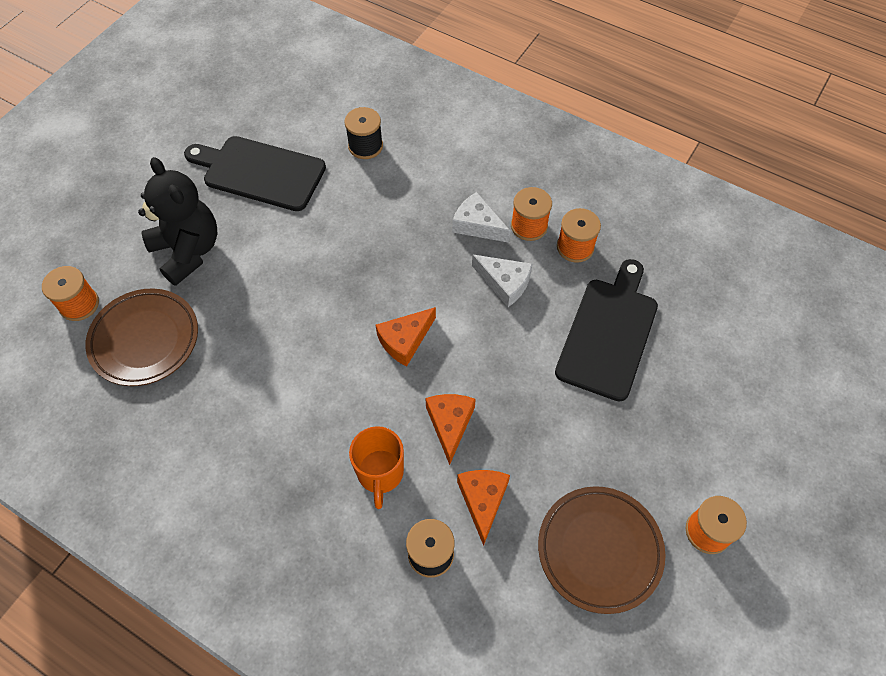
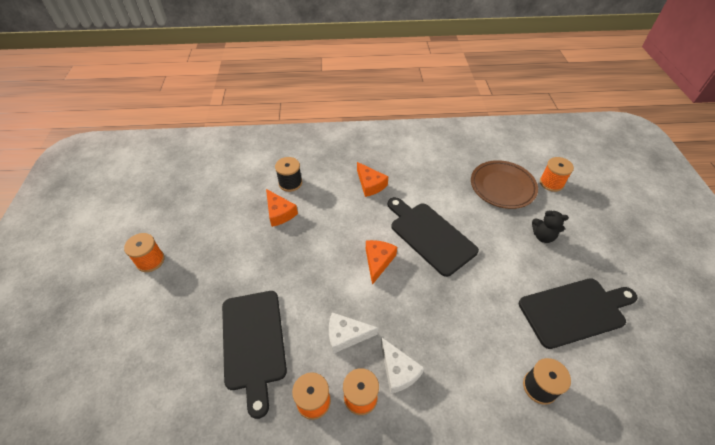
camera: 145 degrees right, 10 degrees down
black teddy bear [138,157,217,286] -> black teddy bear [532,210,569,243], size x0.53
orange mug [349,426,404,509] -> none
orange cheese [426,394,476,465] -> orange cheese moved to [357,162,388,197]
white cheese [452,192,511,243] -> white cheese turned 60 degrees clockwise [381,338,424,394]
brown plate [538,486,666,614] -> none
none -> black cutting board [388,197,479,277]

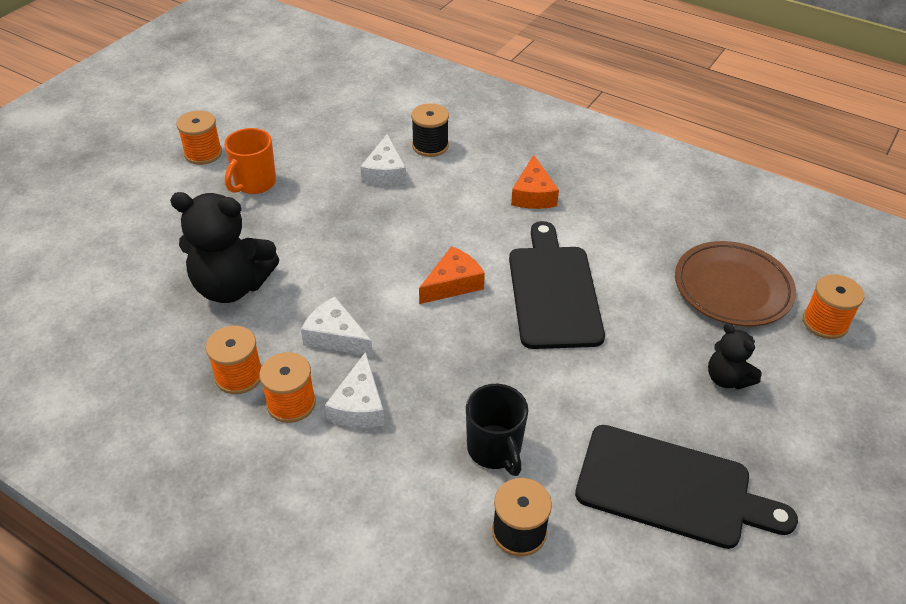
camera: 35 degrees right, 5 degrees down
black cutting board [222,291,287,419] -> black teddy bear [170,192,279,303]
orange cheese [266,189,298,227] -> white cheese [360,134,406,186]
none -> orange mug [224,128,276,194]
none -> black mug [466,384,528,476]

